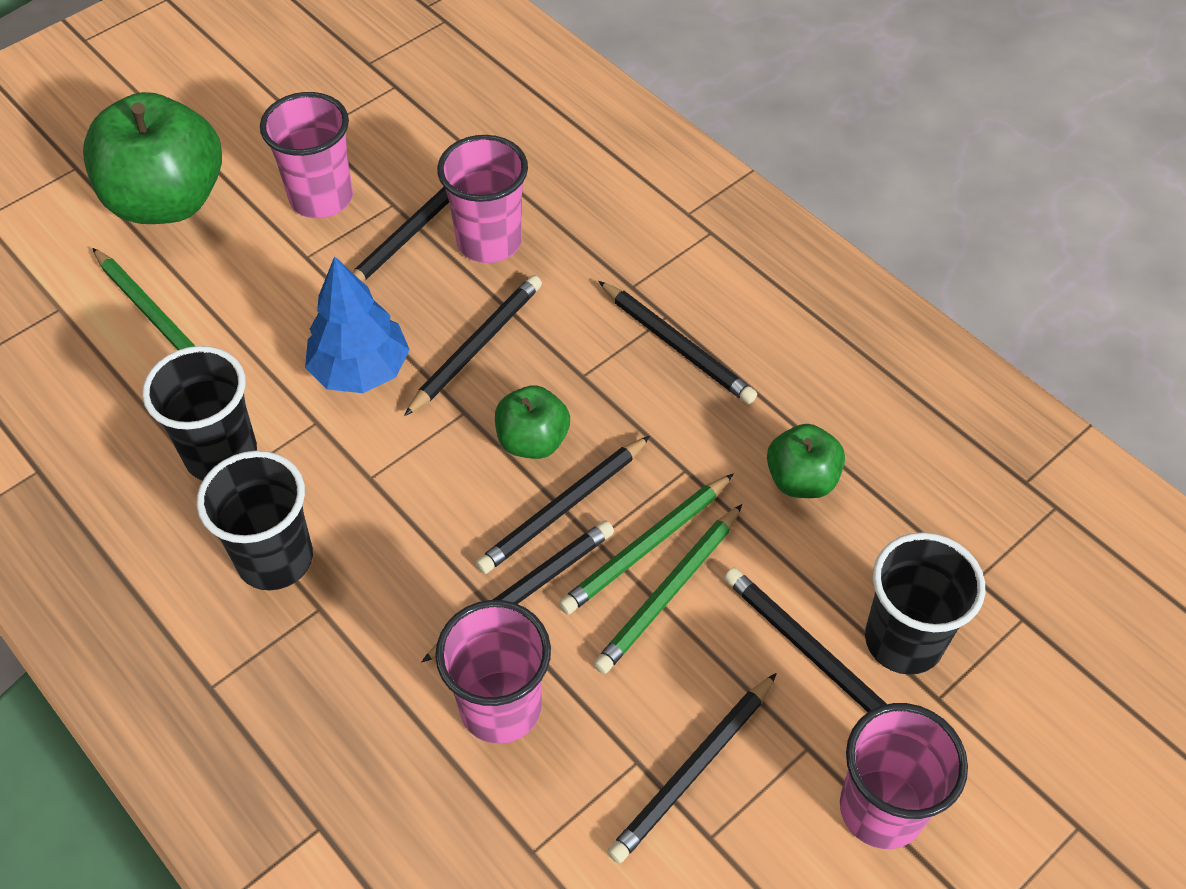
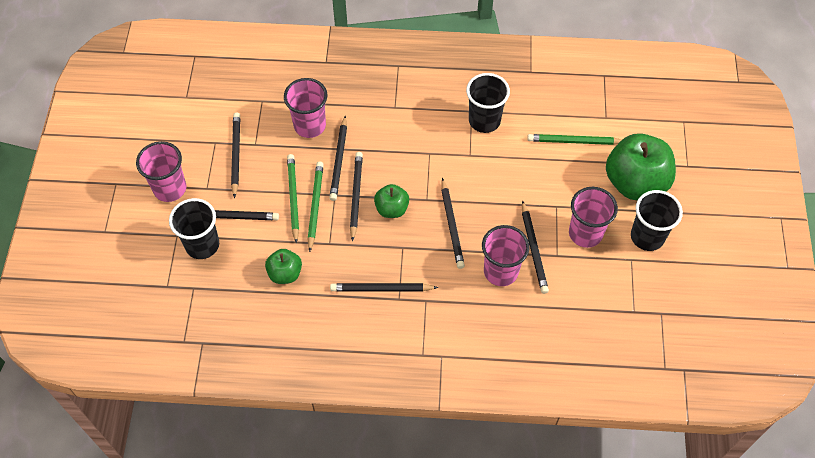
camera: 135 degrees right, 5 degrees up
black cup [197,451,313,590] -> black cup moved to [631,190,683,251]
blue tree [305,256,410,393] -> none

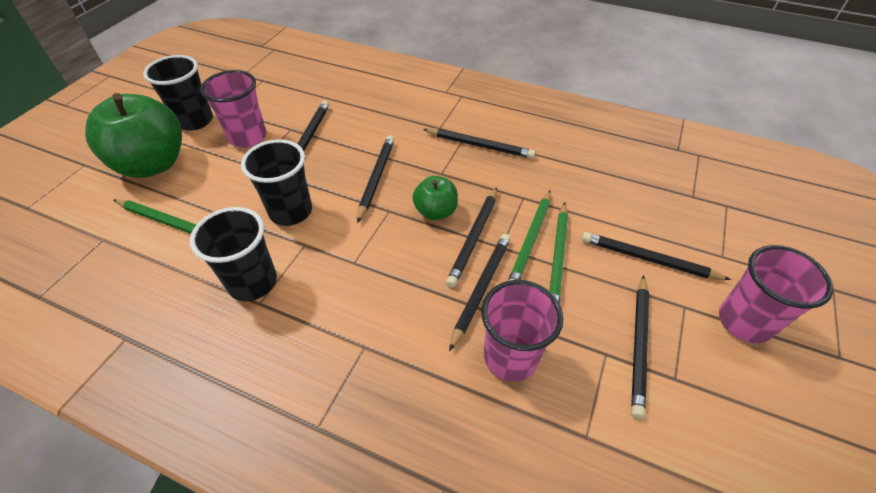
camera: 160 degrees left, 10 degrees down
black cup [169,198,219,259] -> black cup moved to [241,139,312,226]
green apple [265,249,302,284] -> none
pink cup [482,225,530,286] -> none

